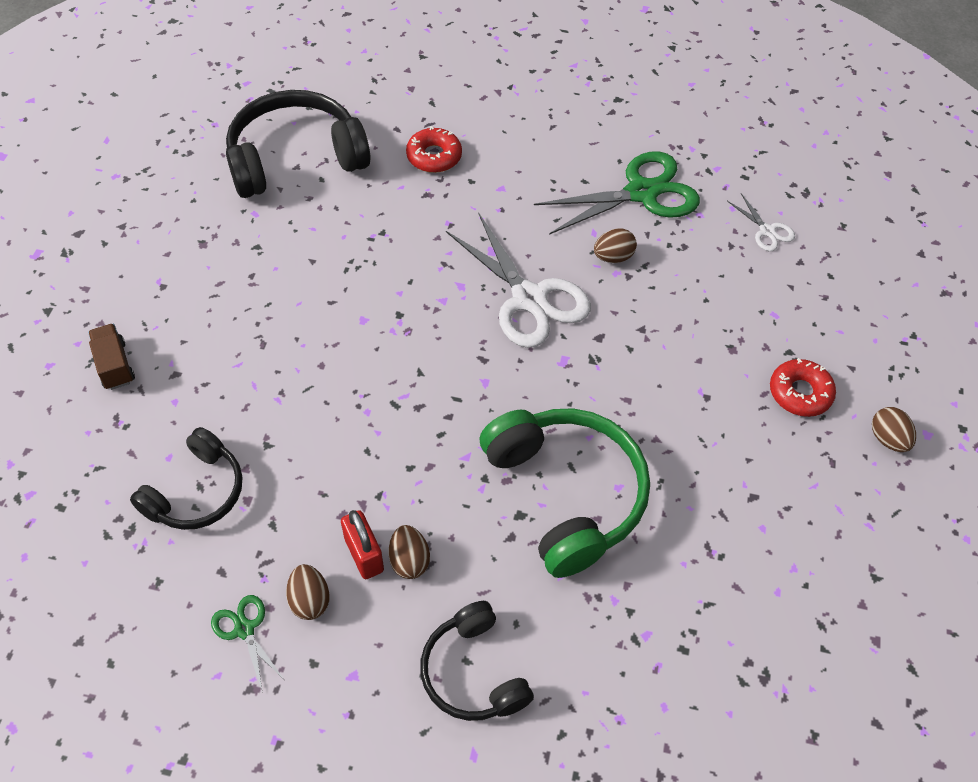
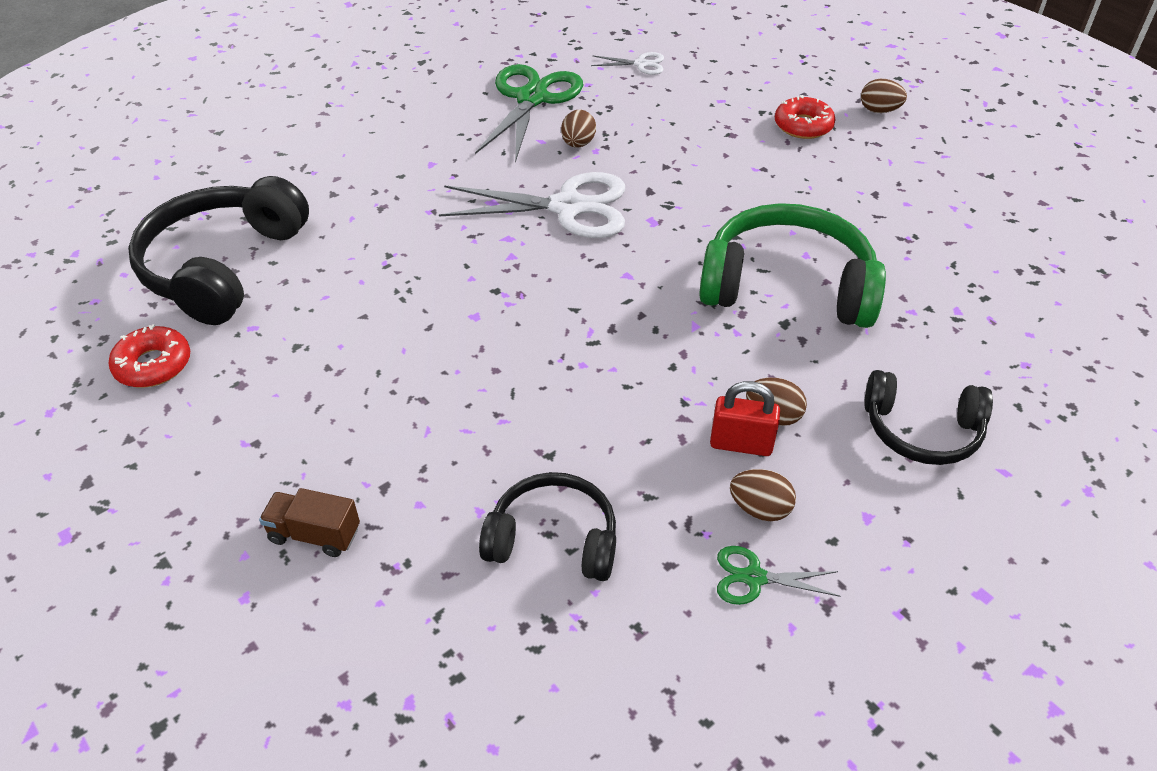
camera: 50 degrees left, 10 degrees down
black headphones [130,427,242,530] -> black headphones turned 60 degrees counterclockwise [479,472,616,581]
red donut [406,126,462,173] -> red donut moved to [108,324,190,388]

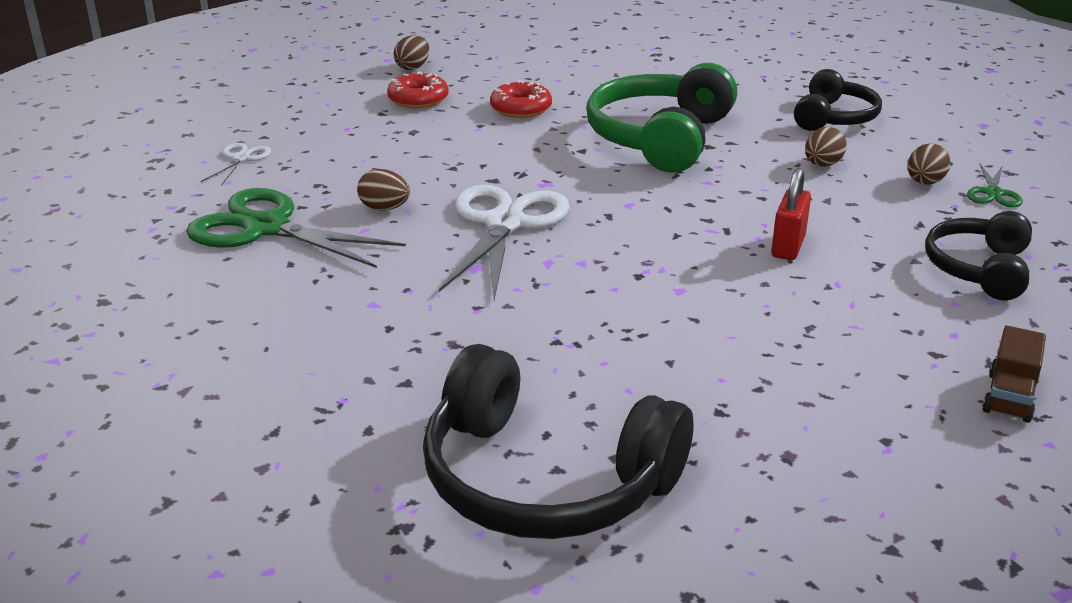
camera: 80 degrees left, 15 degrees down
red donut [108,324,190,388] -> red donut moved to [490,80,552,118]
red padlock [710,381,780,456] -> red padlock moved to [771,168,811,260]

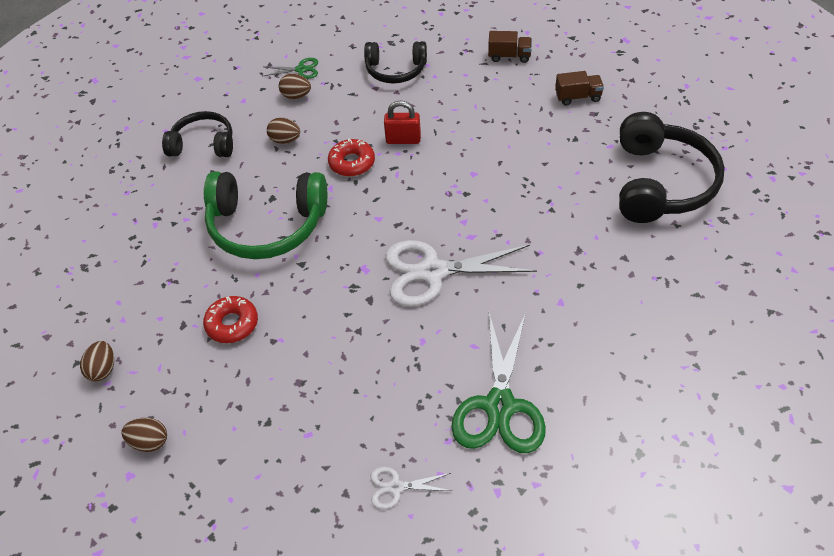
camera: 105 degrees left, 20 degrees up
brown egg [357,169,410,211] -> brown egg moved to [80,341,114,381]
red donut [387,71,449,108] -> red donut moved to [328,139,375,176]
none -> brown truck [555,71,604,106]

